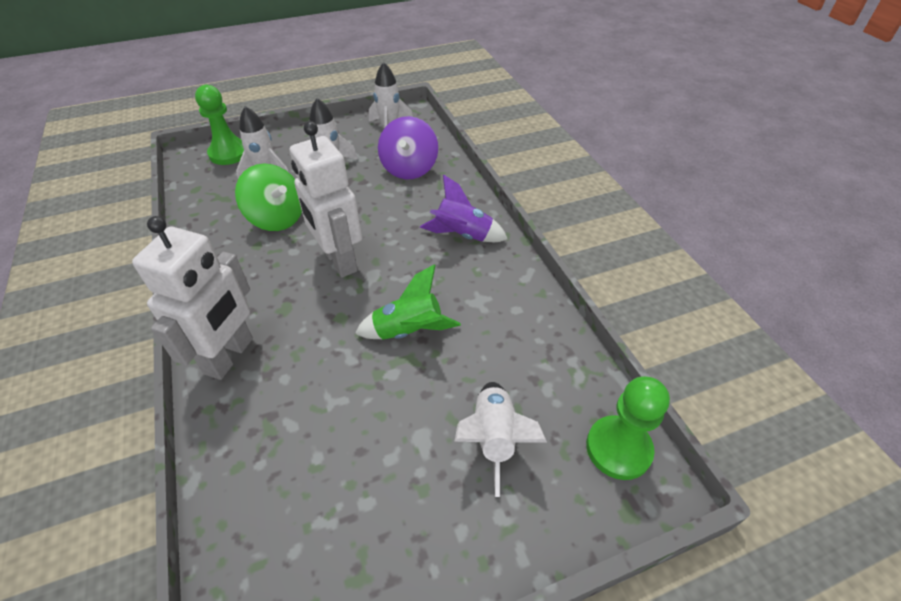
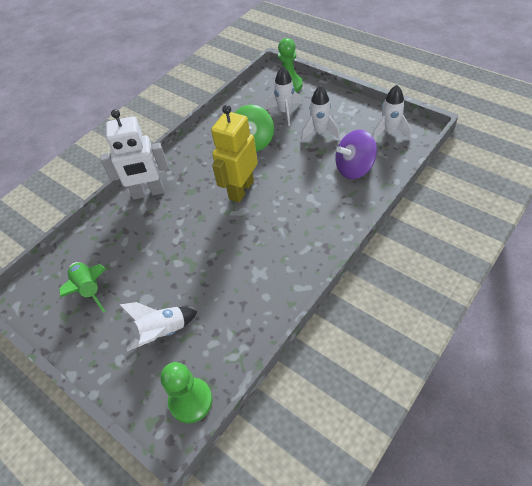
camera: 65 degrees right, 5 degrees up
white robot [290,121,362,277] -> yellow robot [211,105,258,203]
green rocket [355,264,461,339] -> green rocket moved to [59,262,106,313]
purple rocket [420,174,508,242] -> none

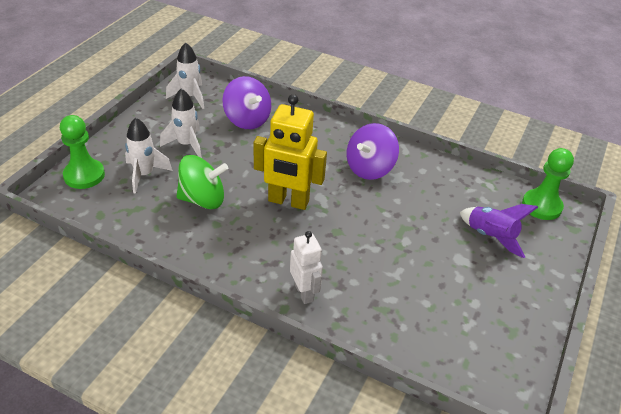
camera: 110 degrees left, 10 degrees down
green rocket [59,262,106,313] -> none
white robot [101,109,168,199] -> white robot [290,231,323,304], size x0.61
white rocket [120,302,197,352] -> purple rocket [460,204,538,258]
none -> purple spinning top [347,123,399,180]

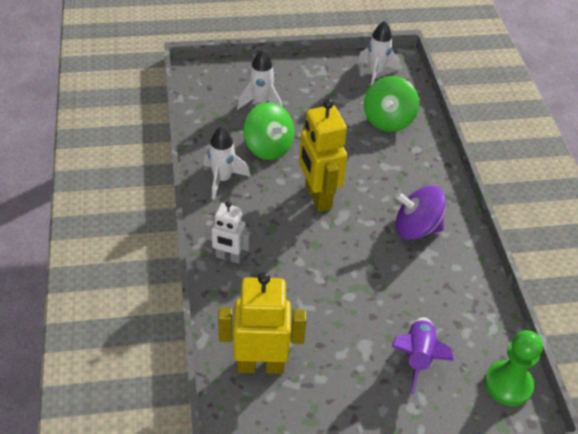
camera: 55 degrees right, 5 degrees up
green pawn [60,115,105,189] -> none
white rocket [160,88,202,158] -> white rocket moved to [203,127,250,200]
purple spinning top [223,76,271,129] -> green spinning top [364,76,419,132]
white robot [290,231,323,304] -> white robot turned 75 degrees clockwise [205,201,251,264]
none -> yellow robot [218,272,307,374]

